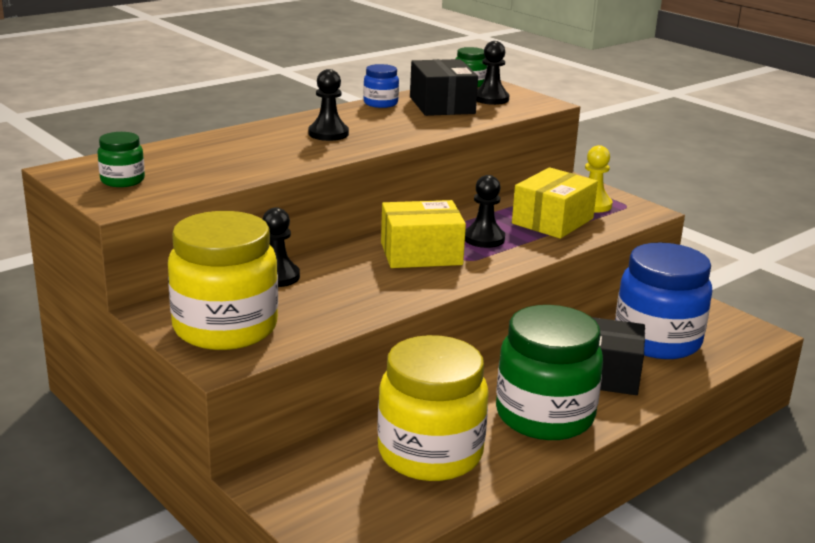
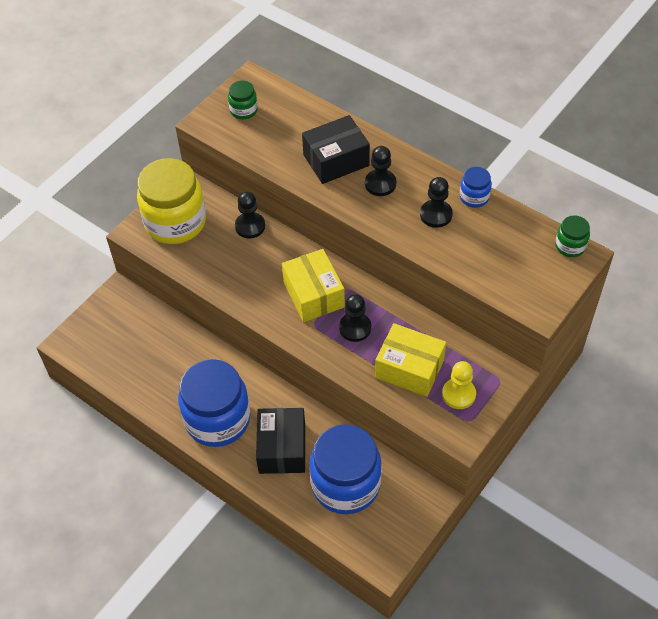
camera: 80 degrees right, 30 degrees up
yellow jar [377,335,489,481] -> none
black box [410,59,478,116] -> black box moved to [302,115,370,184]
black pawn [477,41,509,105] -> black pawn moved to [420,177,453,228]
green jar [496,305,603,440] -> blue jar [178,359,250,447]

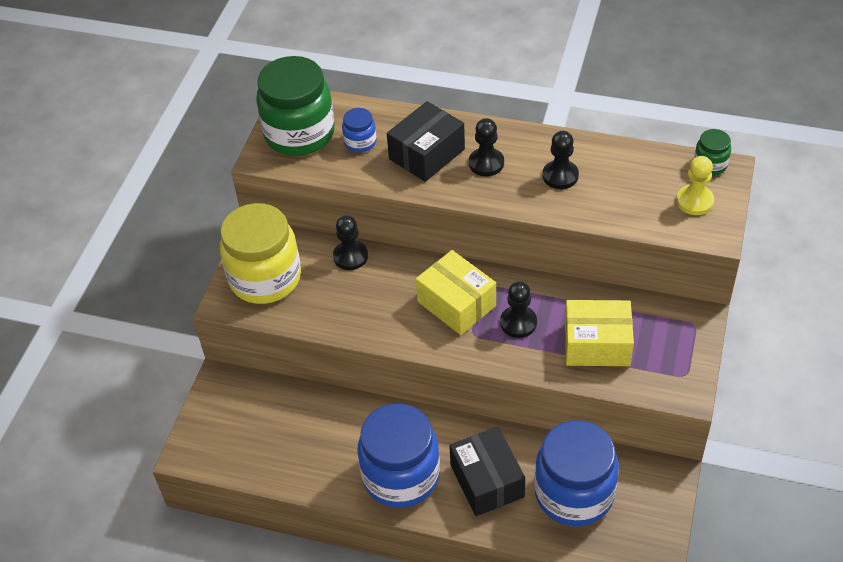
camera: 20 degrees left, 5 degrees down
green jar [228,81,258,119] -> green jar [256,56,335,156], size x2.22
yellow pawn [442,361,476,409] -> yellow pawn moved to [676,156,714,215]
blue jar [460,167,492,208] -> blue jar moved to [342,108,377,153]

